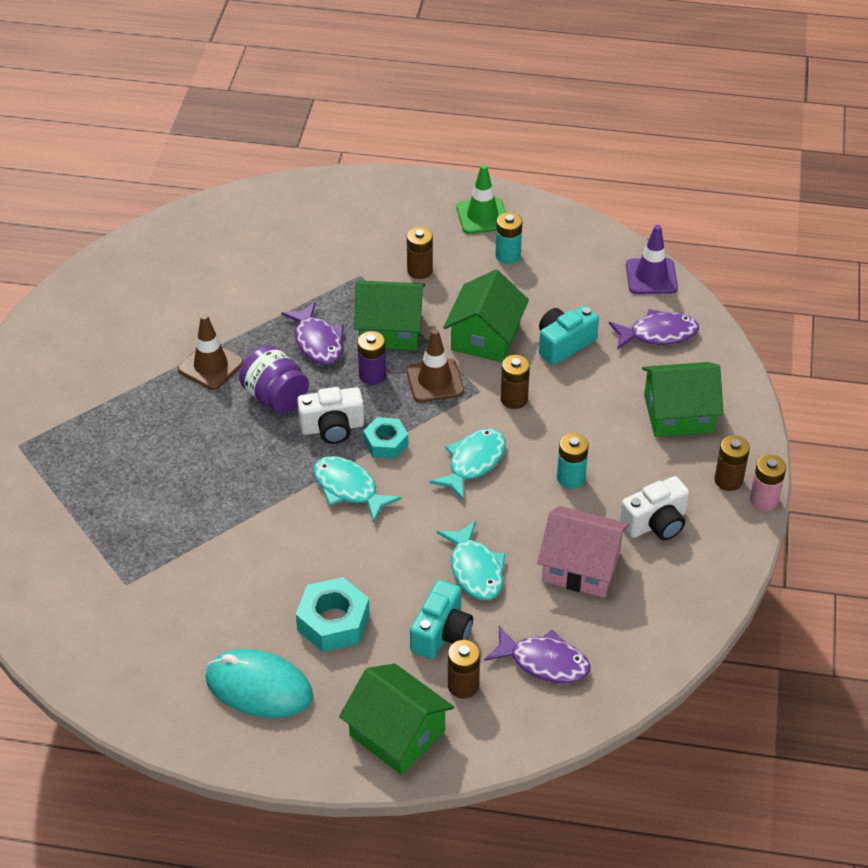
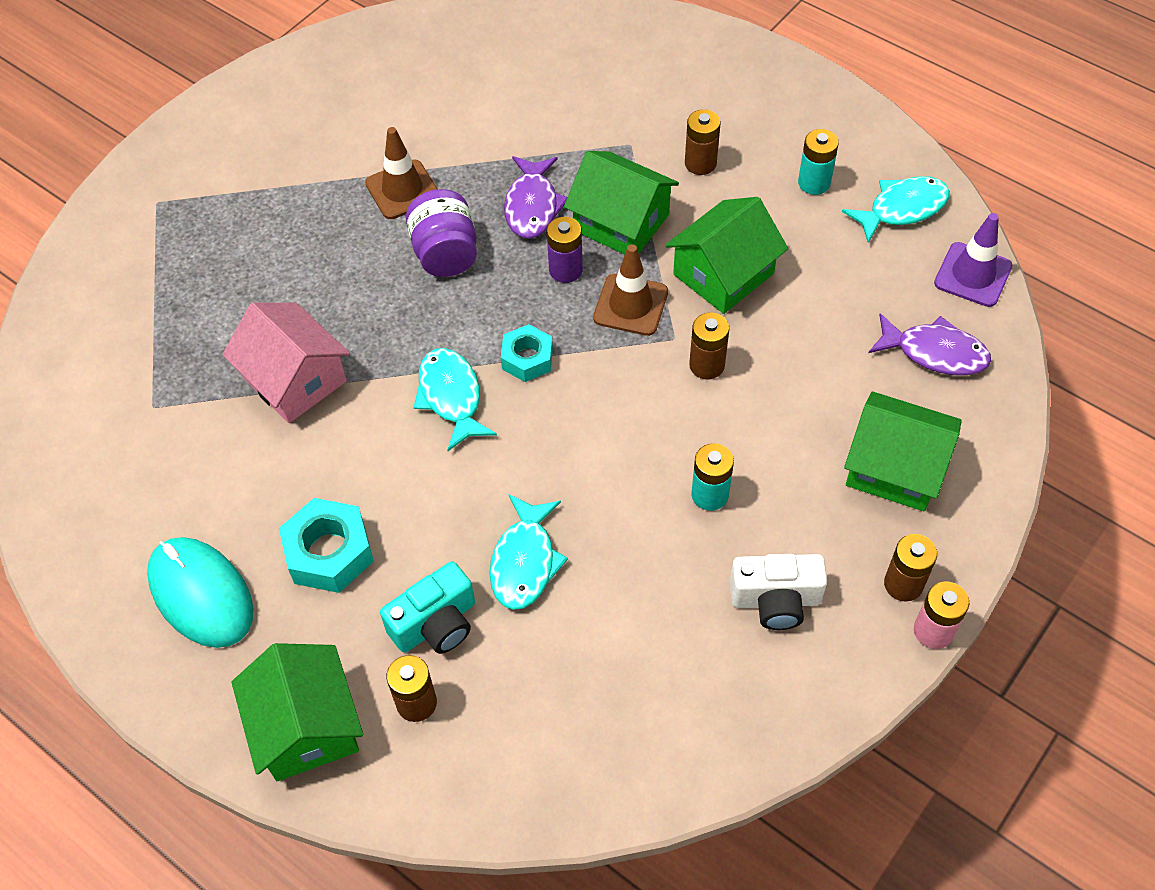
camera: 30 degrees right, 10 degrees up
white camera [297,387,364,444] -> none
turquoise fish [430,428,506,500] -> turquoise fish moved to [842,176,950,243]
green traffic cone [456,164,506,234] -> none
purple fish [484,626,590,684] -> none
pink house [537,506,629,598] -> pink house moved to [223,302,350,423]
turquoise camera [539,305,599,365] -> none

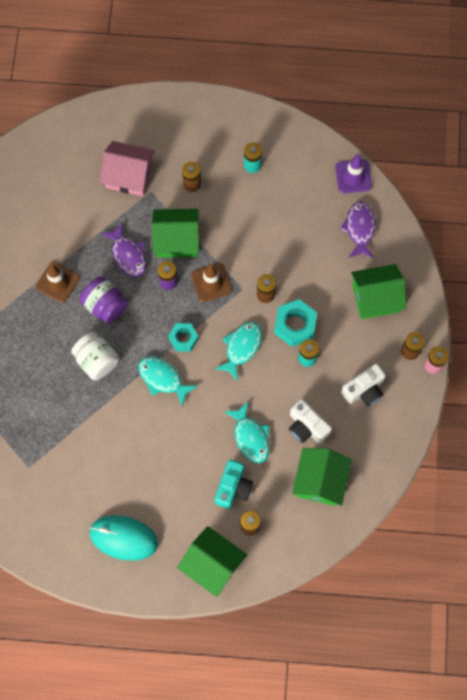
camera: 35 degrees left, 15 degrees up
pink house [223,302,350,423] -> pink house moved to [100,141,155,196]
turquoise nut [279,498,374,593] -> turquoise nut moved to [274,299,317,347]
green house [665,197,788,314] -> green house moved to [292,448,352,506]
turquoise fish [842,176,950,243] -> turquoise fish moved to [215,322,262,381]
purple fish [869,313,991,375] -> purple fish turned 75 degrees counterclockwise [340,201,376,258]
none -> white jar [71,332,119,380]
none -> white camera [289,399,332,444]

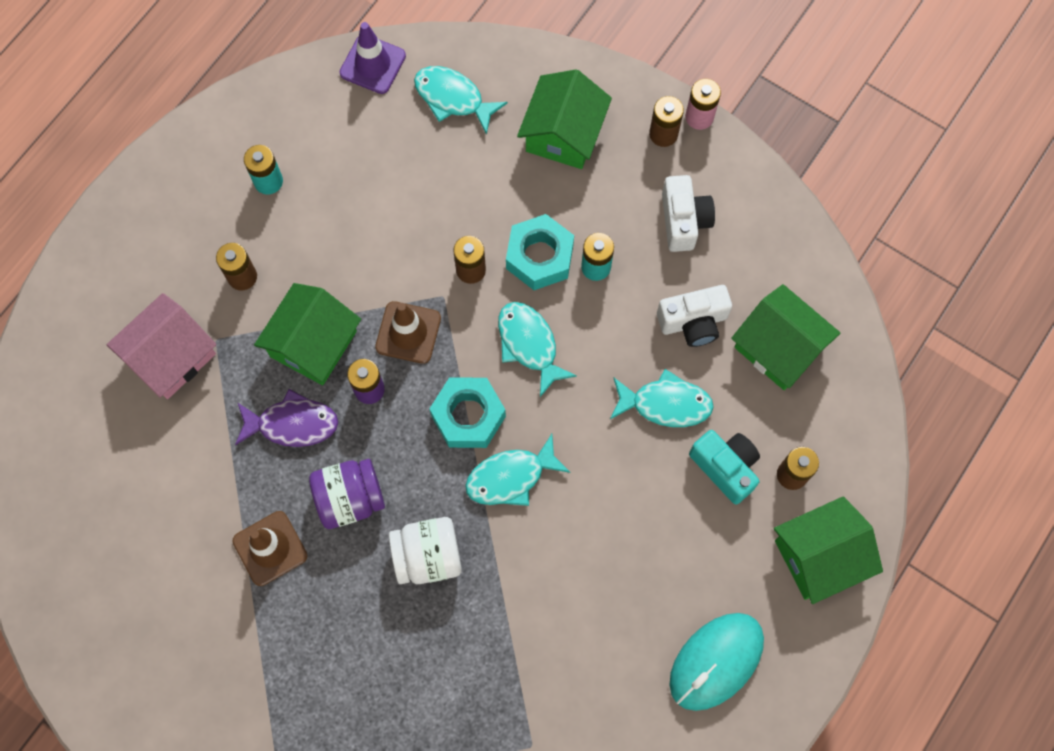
camera: 60 degrees left, 0 degrees up
turquoise nut [168,323,199,351] -> turquoise nut [430,377,506,448], size x1.52
purple fish [340,201,376,258] -> turquoise fish [414,66,508,135]

